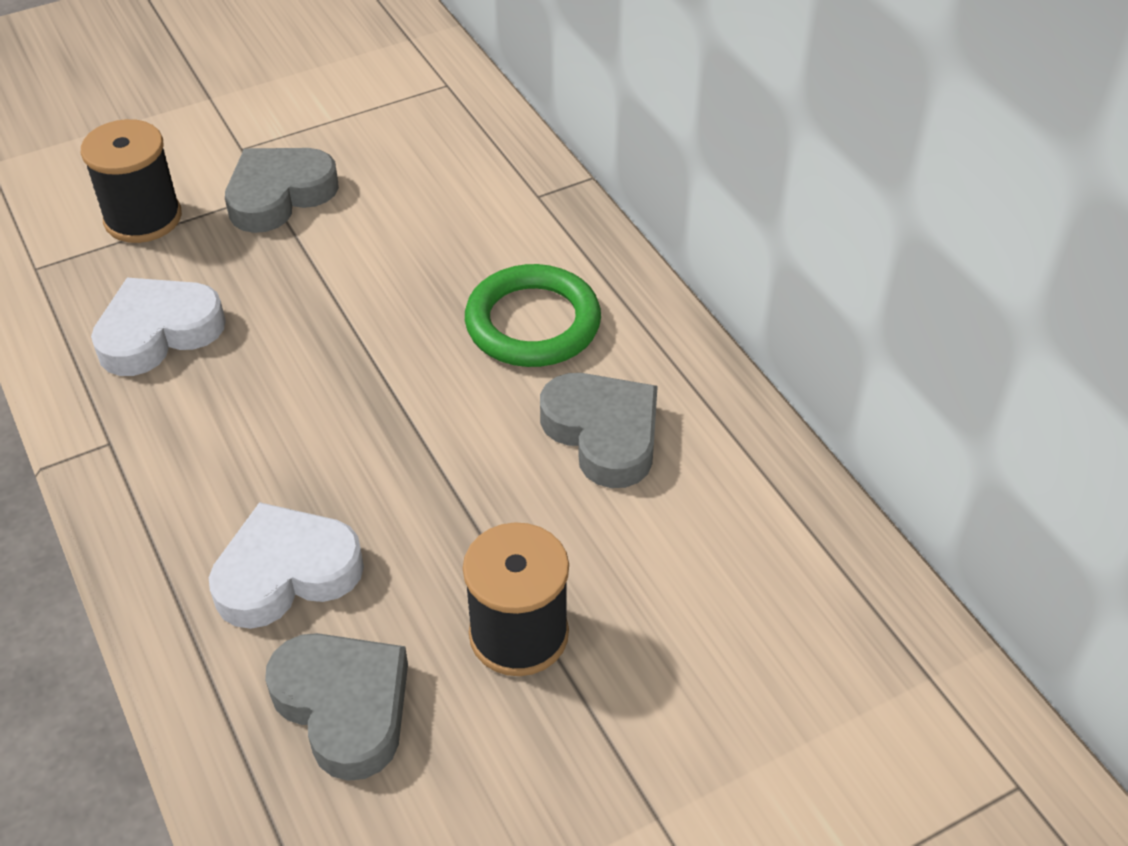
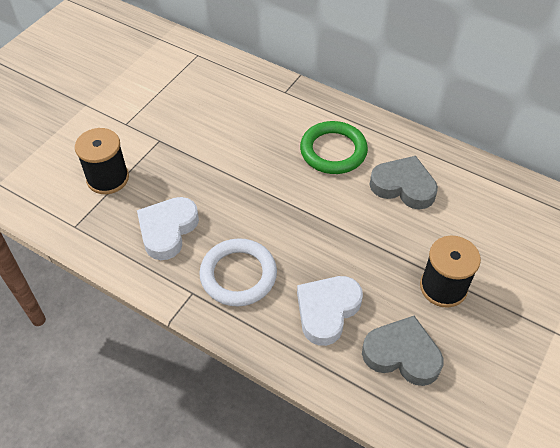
camera: 30 degrees left, 5 degrees up
grey heart [225,148,339,233] -> none
none -> white ring [199,238,277,306]

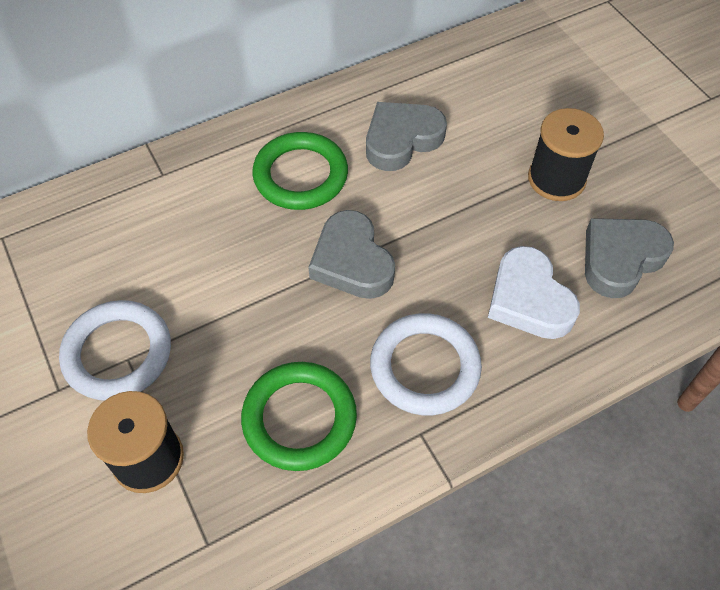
camera: 60 degrees left, 5 degrees up
white heart [137,197,199,260] -> green ring [241,362,357,471]
none -> white ring [59,300,171,401]
none -> grey heart [308,210,395,299]

